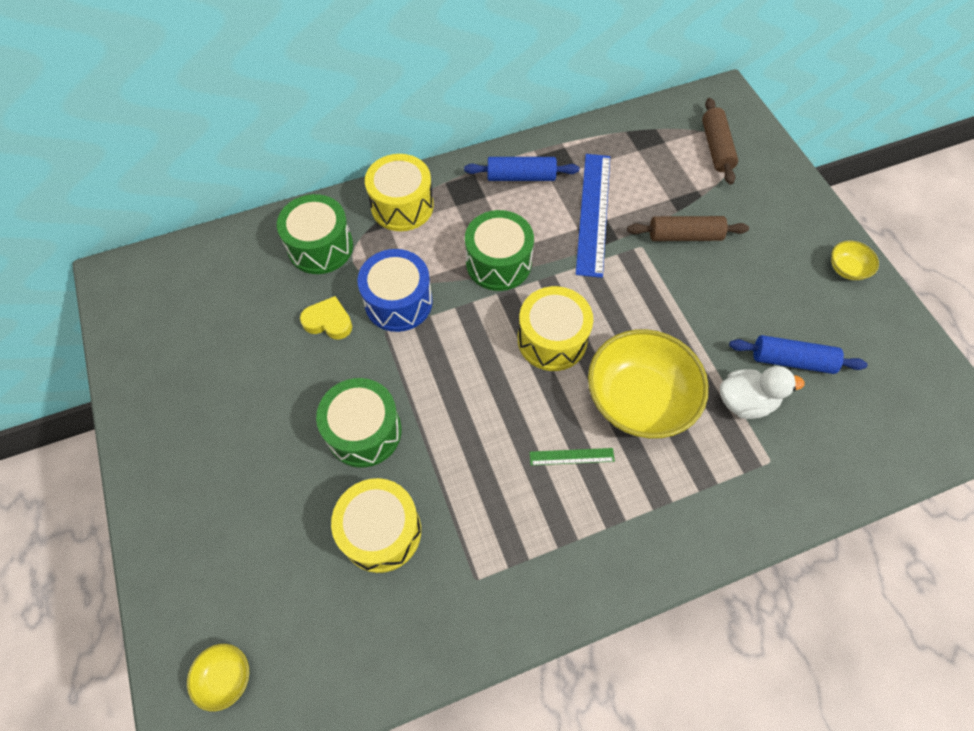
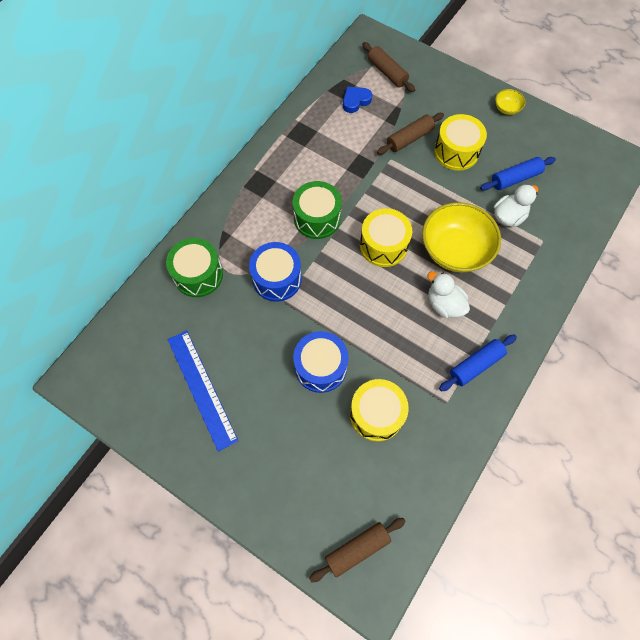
camera: 35 degrees left, 5 degrees up
yellow bowl [187,644,249,711] -> brown rolling pin [309,518,406,583]
yellow heart [300,296,352,339] -> none
green drum [316,378,402,468] -> blue drum [293,331,349,393]
yellow drum [365,154,434,231] -> yellow drum moved to [434,114,487,171]
blue rolling pin [464,157,579,181] -> blue rolling pin moved to [439,334,517,392]
green ruler [530,448,615,465] -> white duck [428,272,470,318]
blue ruler [576,154,610,278] -> blue ruler moved to [168,330,239,452]
none -> blue heart [343,87,372,113]

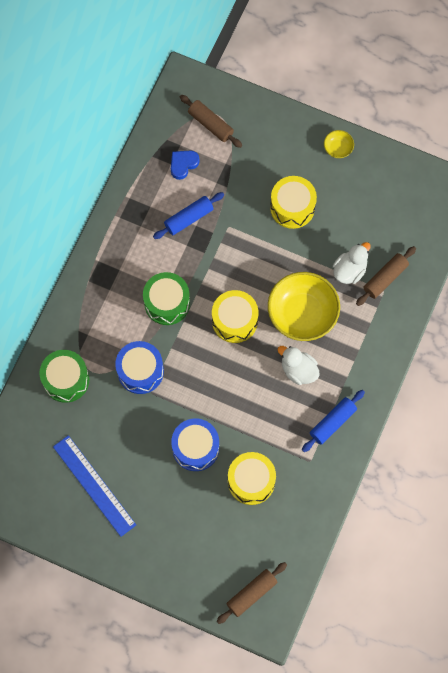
camera: 10 degrees left, 5 degrees up
brown rolling pin [377,113,444,155] -> brown rolling pin moved to [356,246,416,306]
blue rolling pin [480,157,556,191] -> blue rolling pin moved to [153,192,224,239]

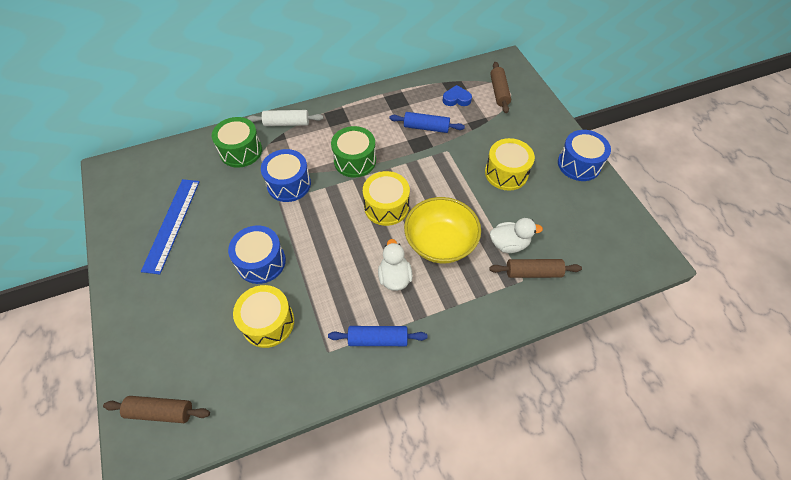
camera: 45 degrees right, 15 degrees down
yellow bowl [324,130,354,158] -> blue drum [558,130,611,181]
none -> white rolling pin [247,110,323,126]

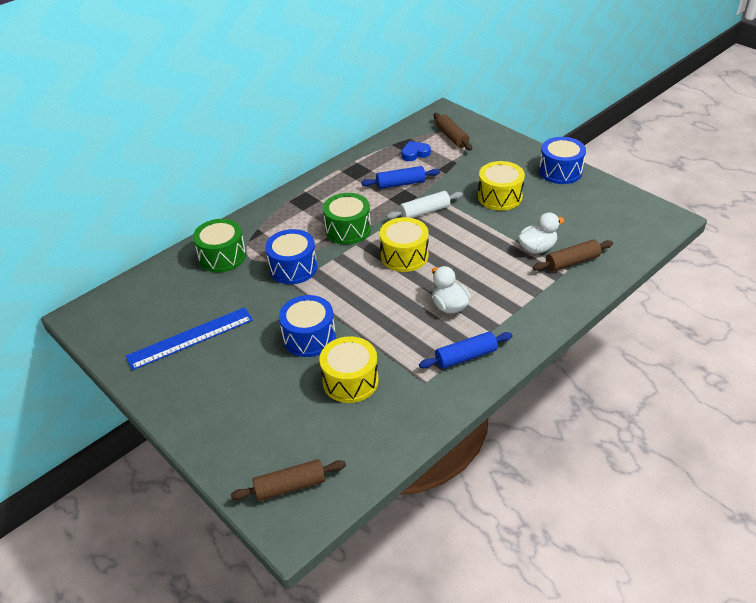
camera: 20 degrees left, 15 degrees down
blue ruler [141,179,200,274] -> blue ruler turned 75 degrees clockwise [126,307,253,370]
white rolling pin [247,110,323,126] -> white rolling pin moved to [386,191,463,219]
yellow bowl [404,197,481,263] -> none

